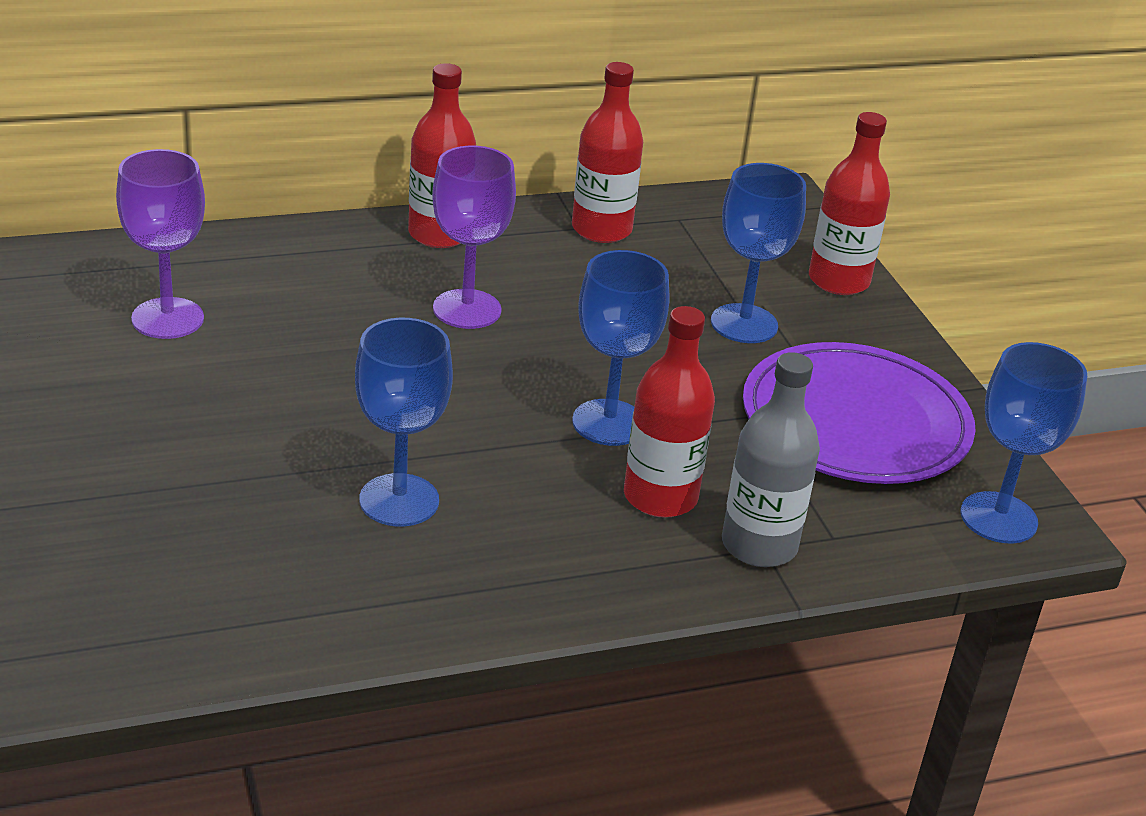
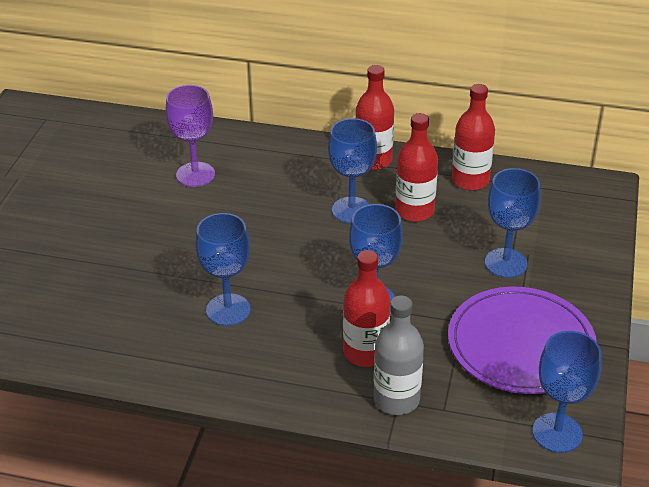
camera: 35 degrees right, 5 degrees up
purple goblet [432,146,516,329] -> blue goblet [328,118,377,224]
red bottle [809,112,890,295] -> red bottle moved to [395,113,438,222]

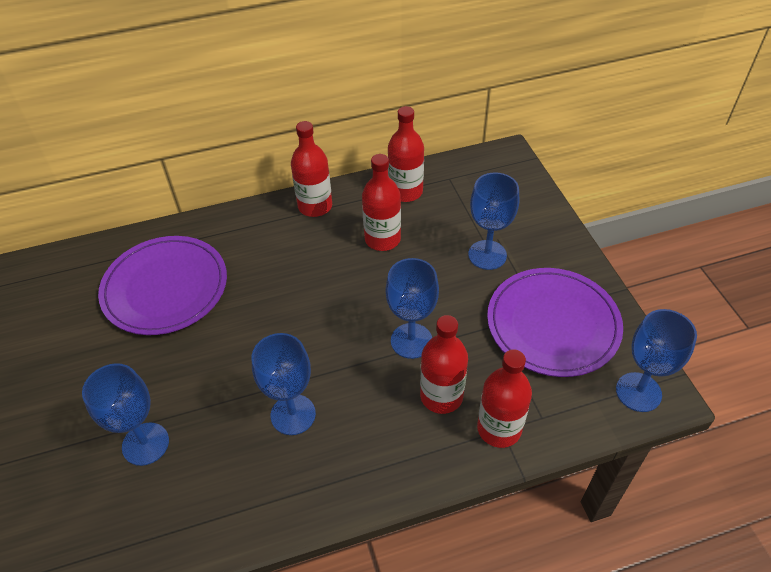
camera: 30 degrees left, 10 degrees up
purple goblet [166,85,215,187] -> purple plate [98,236,227,335]
blue goblet [328,118,377,224] -> blue goblet moved to [82,363,169,466]
grey bottle [374,296,424,415] -> red bottle [477,349,532,448]

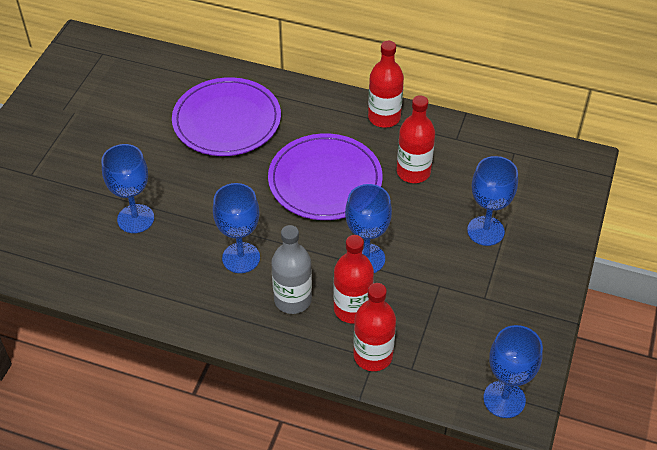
camera: 35 degrees right, 0 degrees up
red bottle [388,106,424,202] -> none
purple plate [487,268,623,377] -> purple plate moved to [268,134,383,220]
none -> grey bottle [271,225,312,314]

